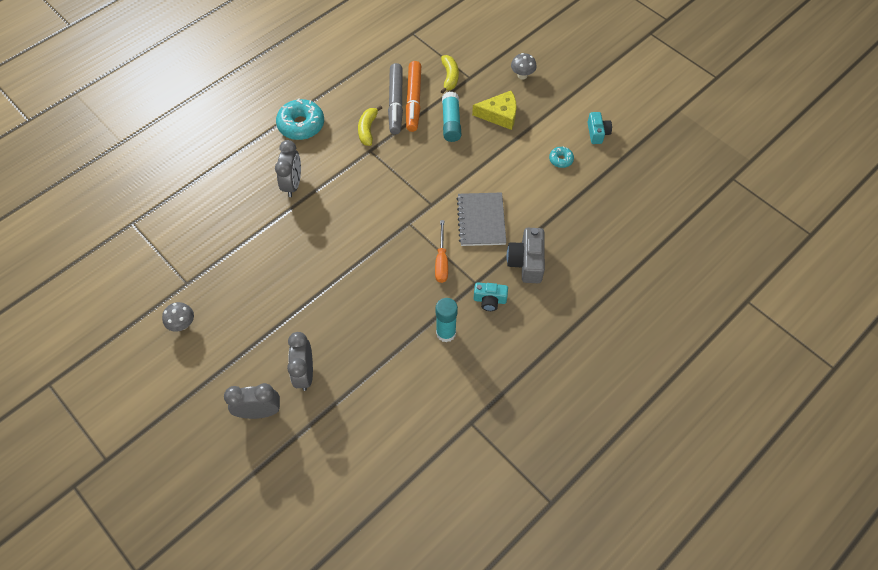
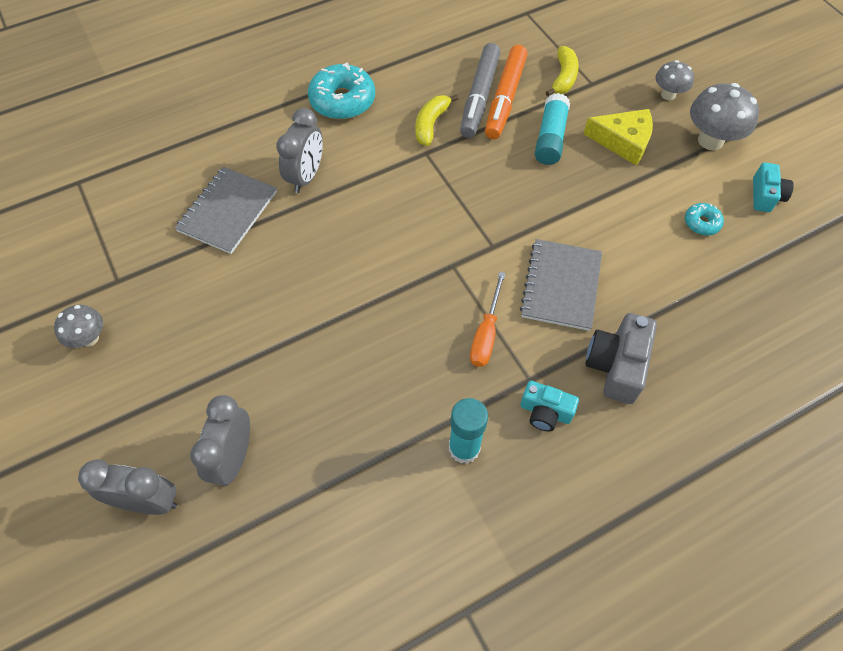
camera: 15 degrees right, 0 degrees up
none -> grey notebook [175,167,277,254]
none -> grey mushroom [690,83,759,150]

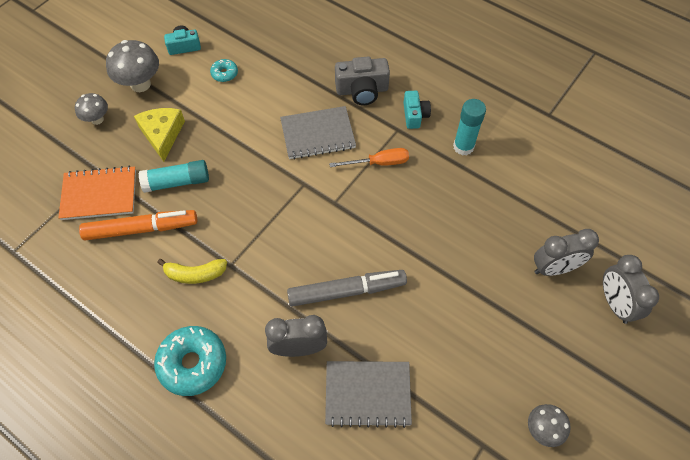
camera: 115 degrees left, 0 degrees up
grey marker [460,43,501,138] -> grey marker moved to [287,270,407,307]
yellow banana [546,46,579,96] -> orange notebook [58,166,136,220]

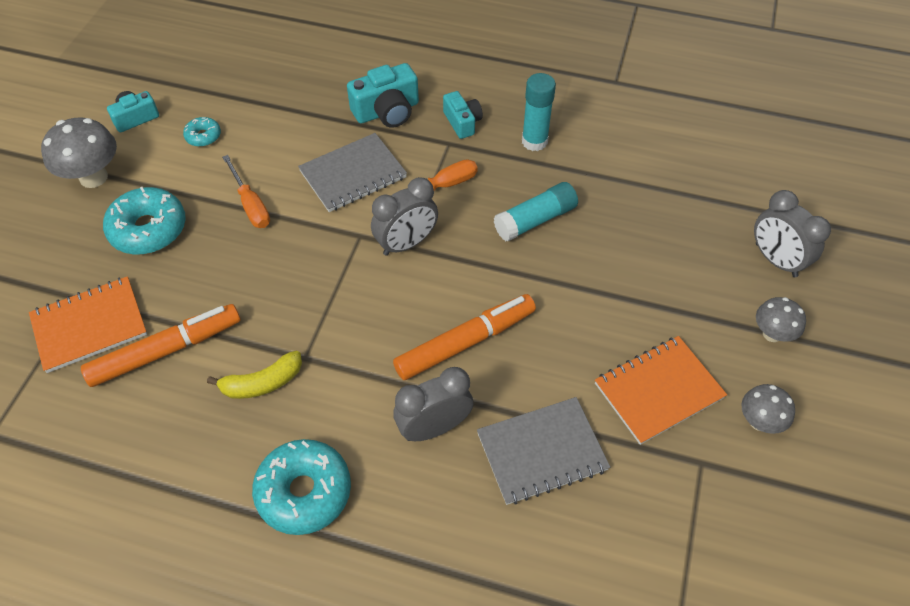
camera: 20 degrees left, 5 degrees down
grey mushroom [75,93,108,125] -> grey mushroom moved to [756,297,806,342]
yellow cheese [134,108,185,162] -> turquoise donut [103,187,186,254]
turquoise glue stick [139,160,209,193] -> turquoise glue stick moved to [494,182,578,241]
grey marker [287,270,407,307] -> orange marker [393,294,536,380]
grey camera [335,57,390,105] -> turquoise camera [347,63,419,128]
grey clock [534,229,599,276] -> grey clock moved to [371,177,438,256]
none -> orange screwdriver [222,155,270,228]
none -> orange notebook [595,336,727,445]

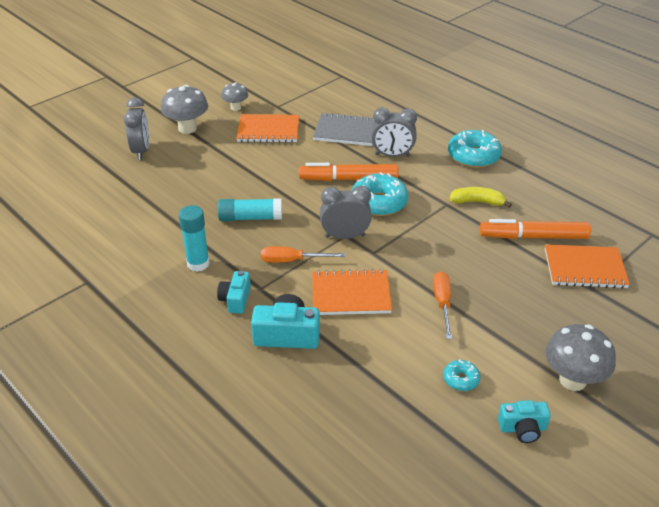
camera: 150 degrees left, 15 degrees down
turquoise donut [103,187,186,254] -> turquoise donut moved to [351,172,408,216]
grey notebook [298,133,407,212] -> orange notebook [312,269,392,315]
grey mushroom [756,297,806,342] -> grey mushroom [161,85,208,134], size x1.65

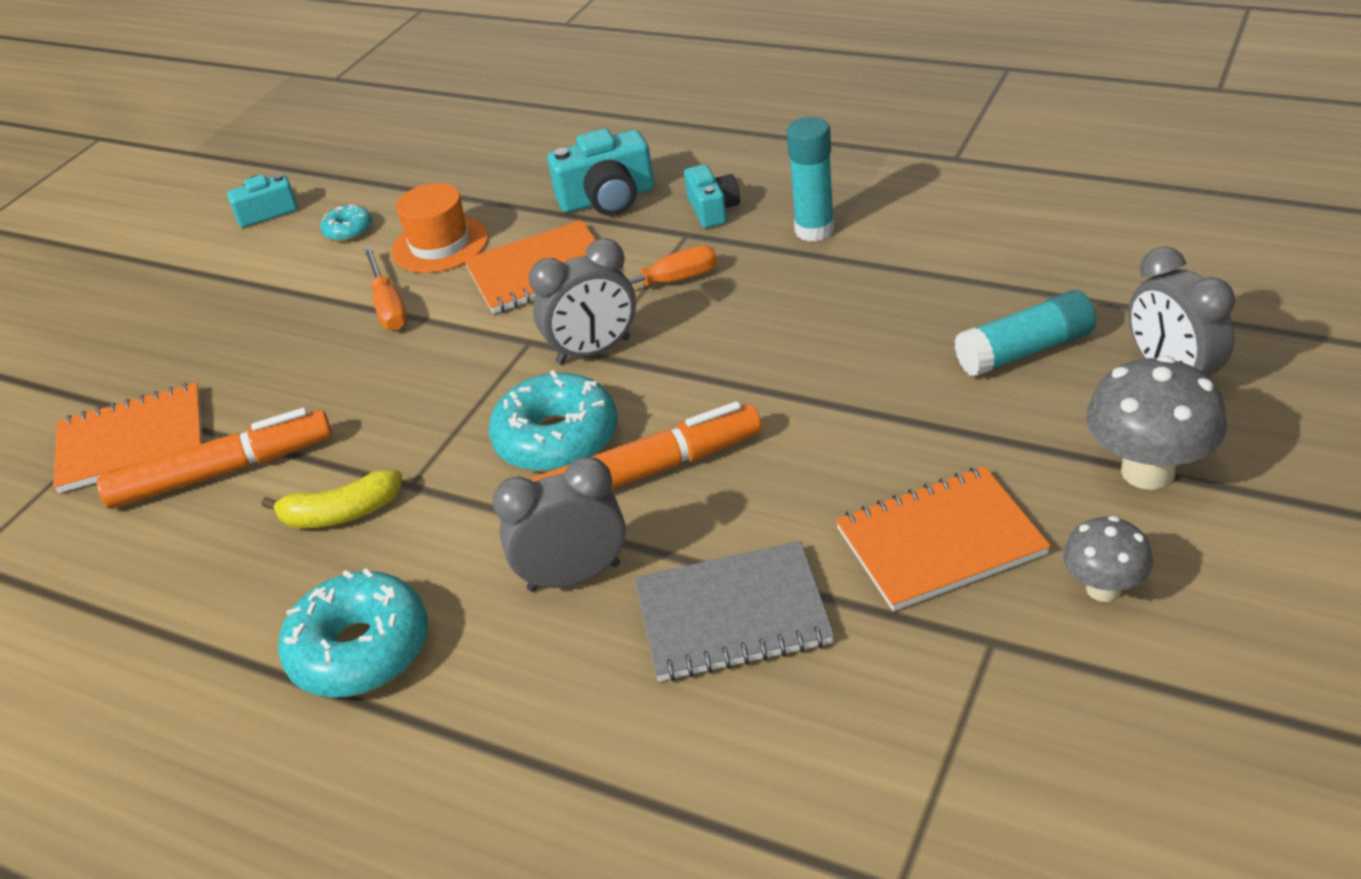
camera: 165 degrees right, 0 degrees up
turquoise glue stick [218,198,282,221] -> turquoise glue stick moved to [954,290,1096,377]
grey mushroom [545,324,616,391] -> none
none -> orange hat [391,183,489,273]

